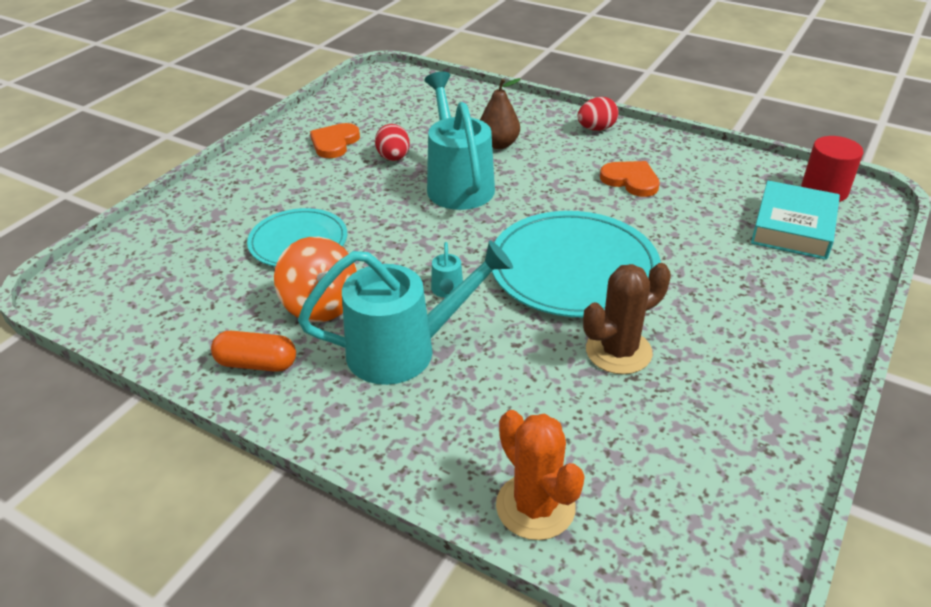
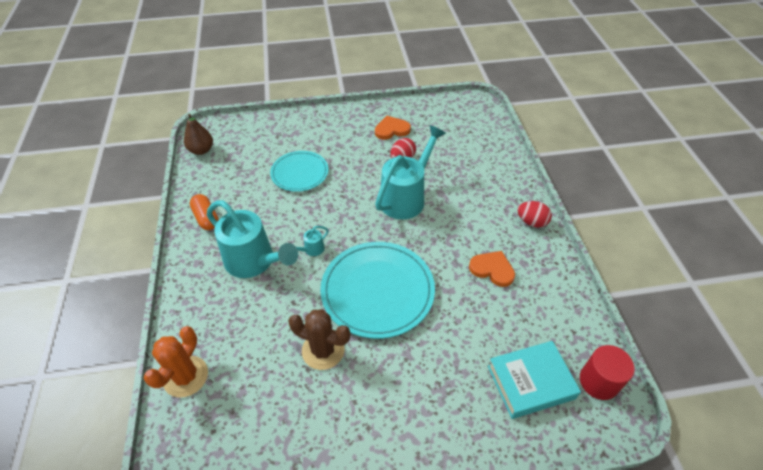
camera: 50 degrees right, 10 degrees up
orange spinning top [274,237,357,322] -> none
brown pear [480,78,521,149] -> brown pear moved to [184,114,213,155]
orange heart [600,161,660,197] -> orange heart turned 60 degrees counterclockwise [469,251,515,287]

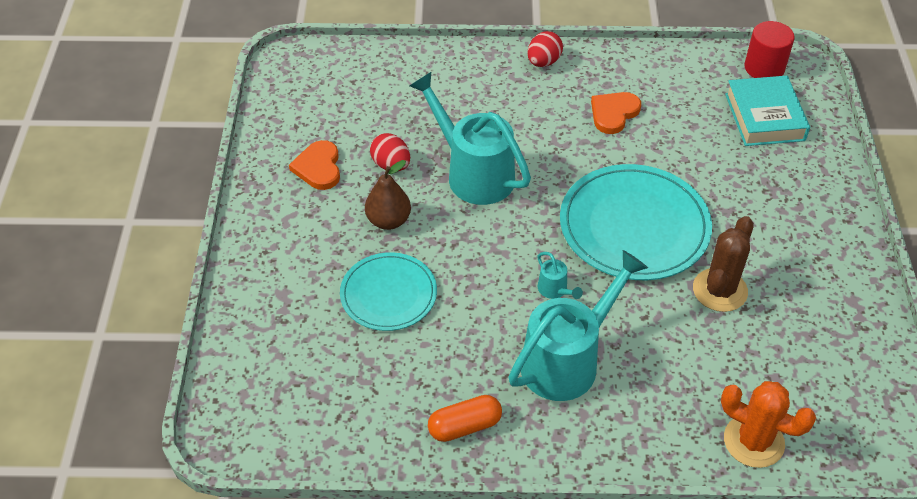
camera: 80 degrees left, 0 degrees up
brown pear [184,114,213,155] -> brown pear moved to [365,160,411,230]

